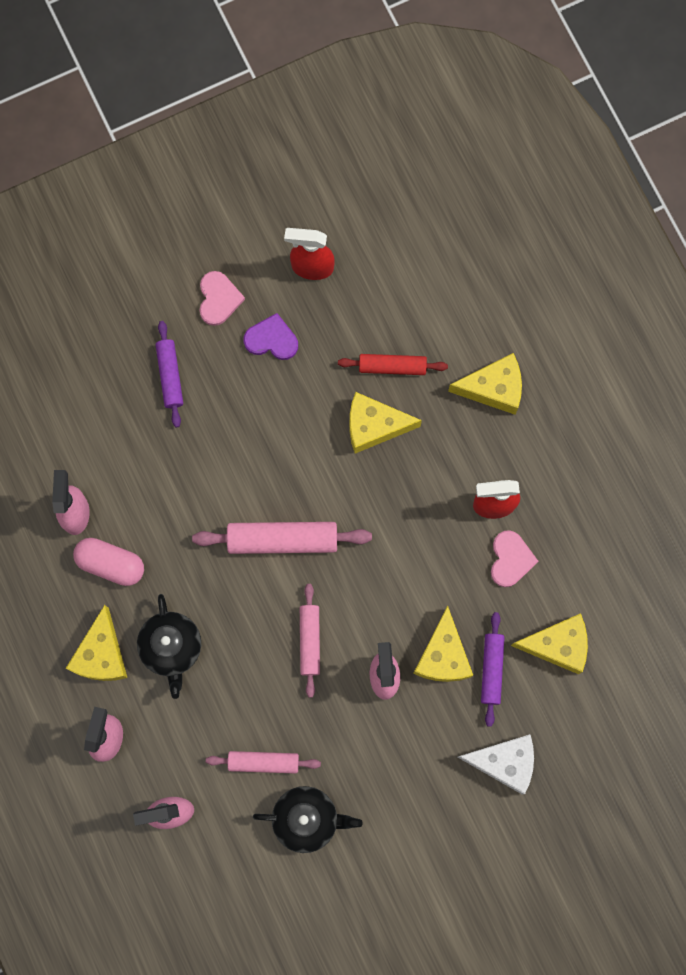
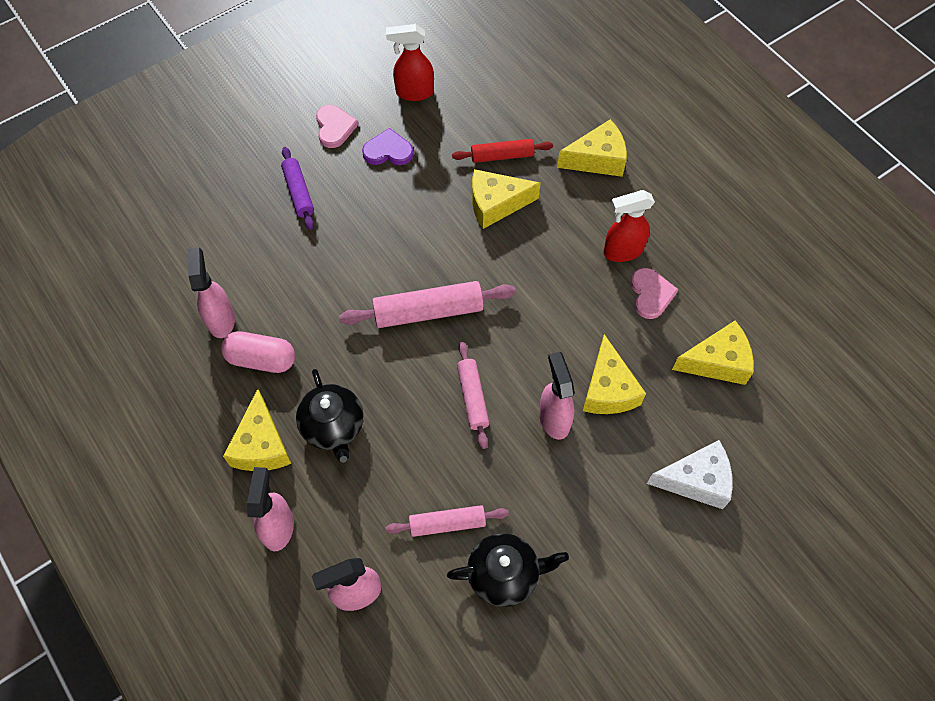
camera: 10 degrees left, 15 degrees down
purple rolling pin [481,612,505,727] -> none

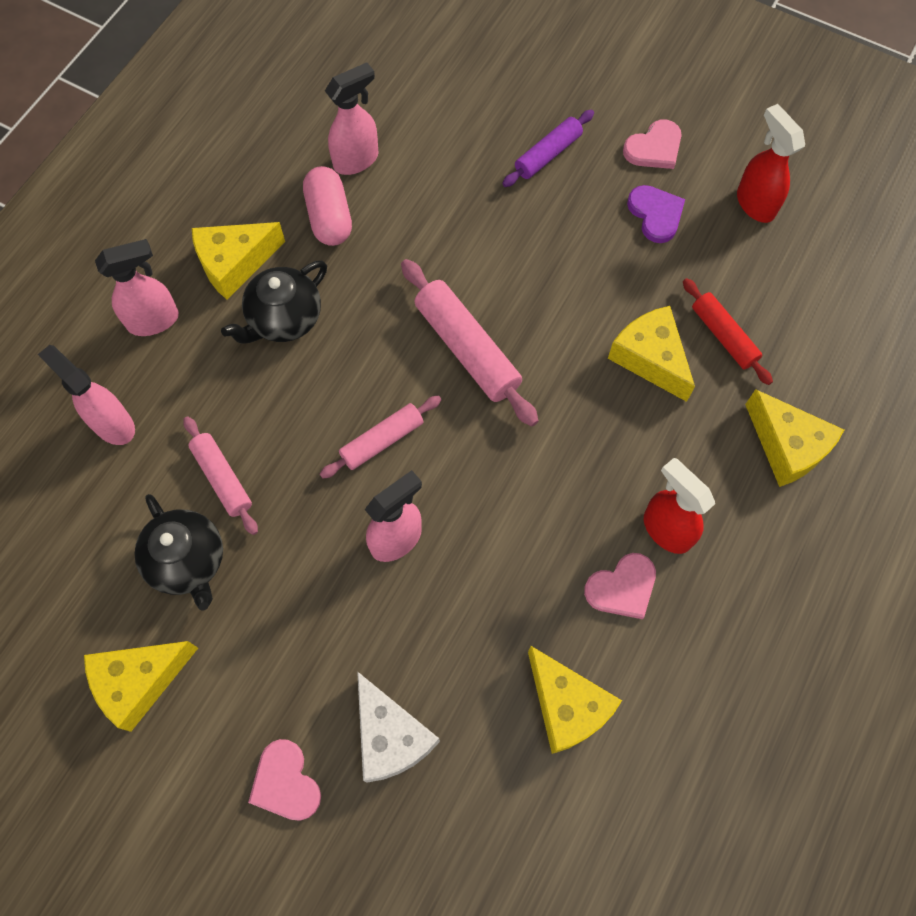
camera: 65 degrees right, 5 degrees up
yellow cheese [583,334,646,414] -> yellow cheese moved to [84,641,198,732]
none -> pink heart [248,739,321,821]

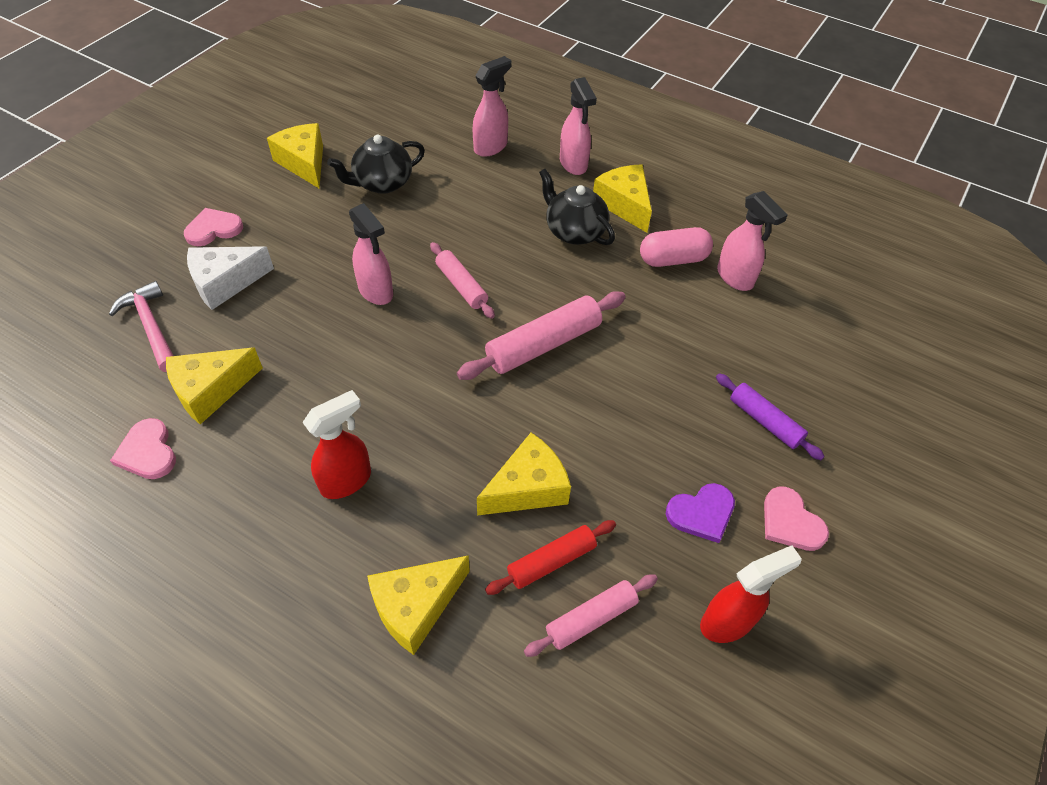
camera: 90 degrees right, 15 degrees down
pink rolling pin [183,416,258,535] -> pink rolling pin moved to [524,574,658,657]
pink heart [584,553,656,619] -> pink heart moved to [110,418,176,479]
none -> pink hammer [109,281,173,372]

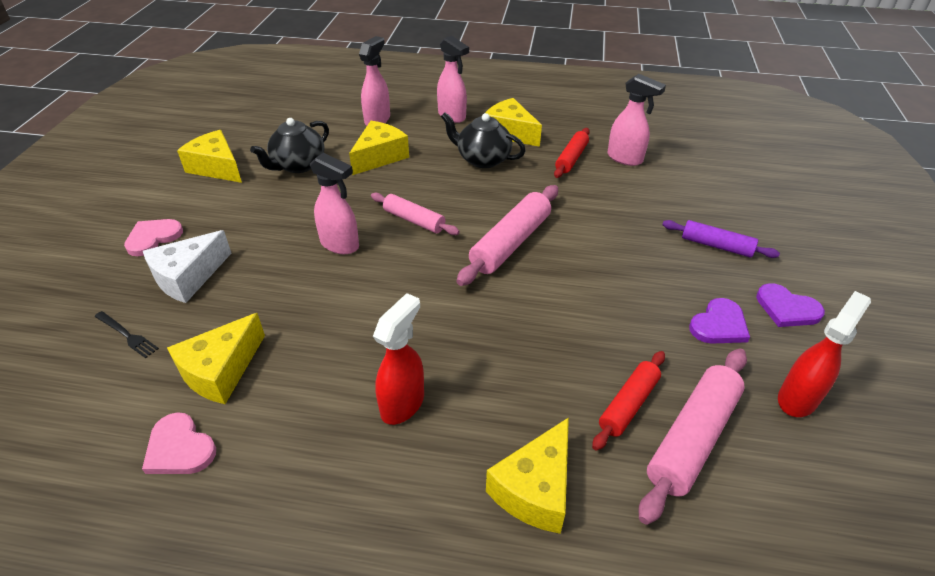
camera: 20 degrees left, 10 degrees down
pink hammer [109,281,173,372] -> black fork [94,311,159,358]
yellow cheese [477,433,571,516] -> yellow cheese moved to [349,121,409,175]
pink rolling pin [524,574,658,657] -> pink rolling pin [639,348,747,525], size x1.59
pink capsule [640,227,713,267] -> red rolling pin [554,128,590,178]
pink heart [764,487,829,551] -> purple heart [756,284,825,327]

